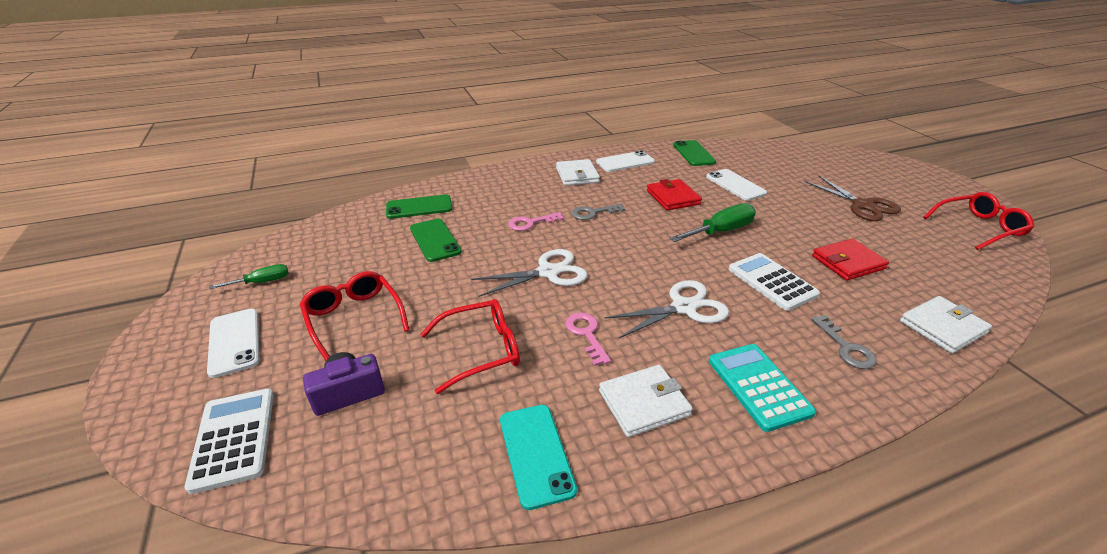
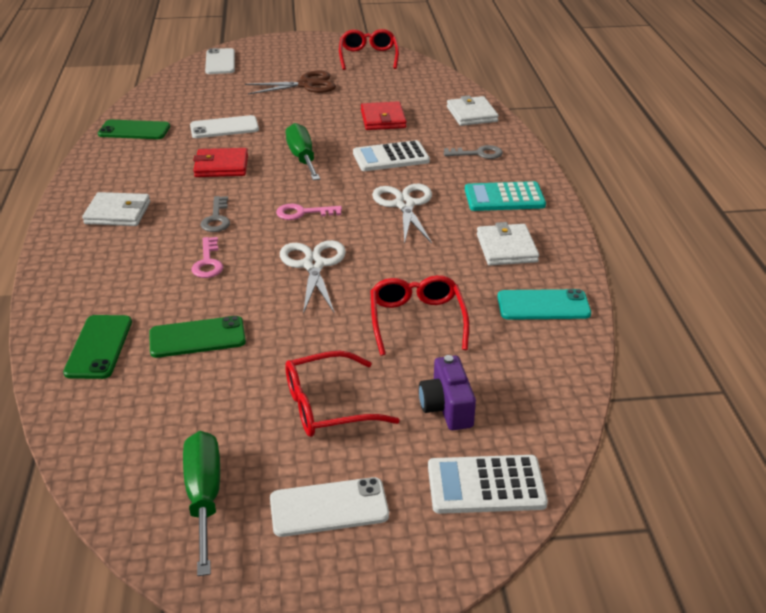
camera: 75 degrees left, 0 degrees up
green screwdriver [209,264,289,289] -> green screwdriver [183,431,220,576], size x1.69
pink key [565,312,611,366] -> pink key moved to [276,204,342,220]
white phone [596,150,655,172] -> white phone moved to [205,48,235,74]

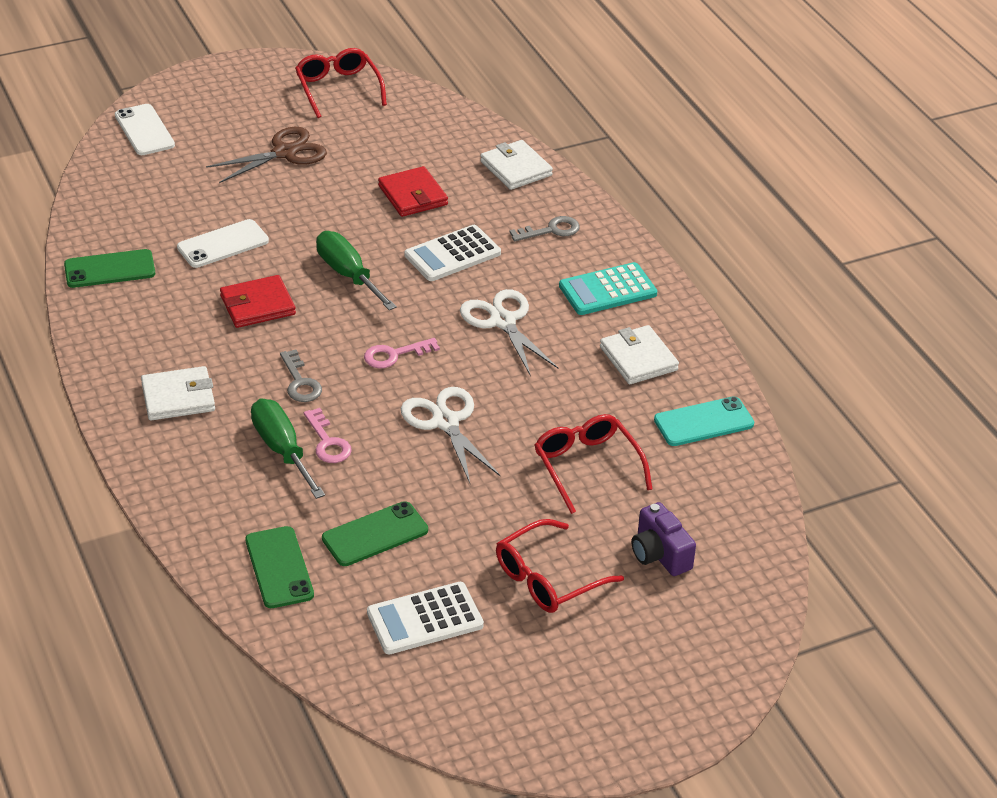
camera: 20 degrees left, 5 degrees up
green screwdriver [183,431,220,576] -> green screwdriver moved to [251,399,325,499]
white phone [270,477,389,537] -> none
white calculator [428,455,548,514] -> white calculator moved to [367,582,484,654]

